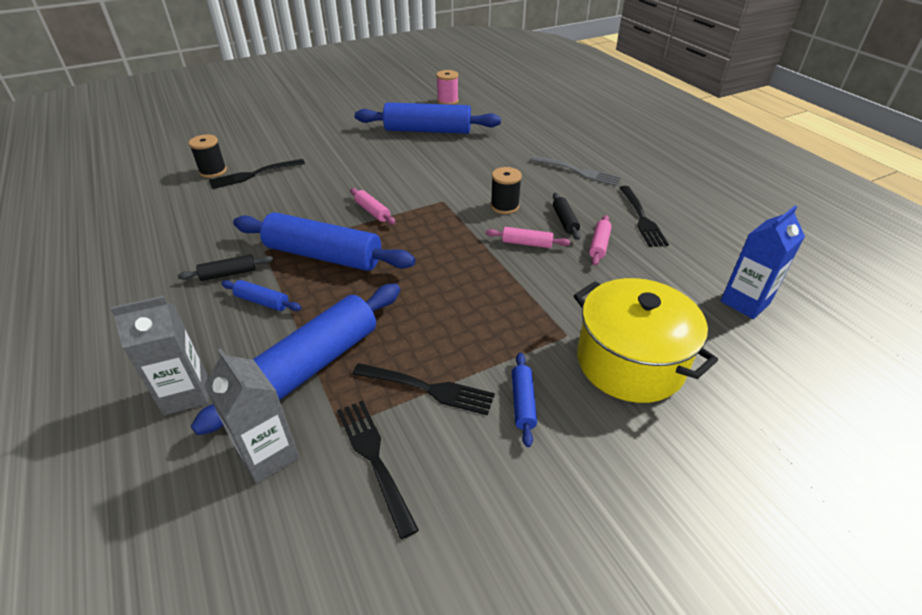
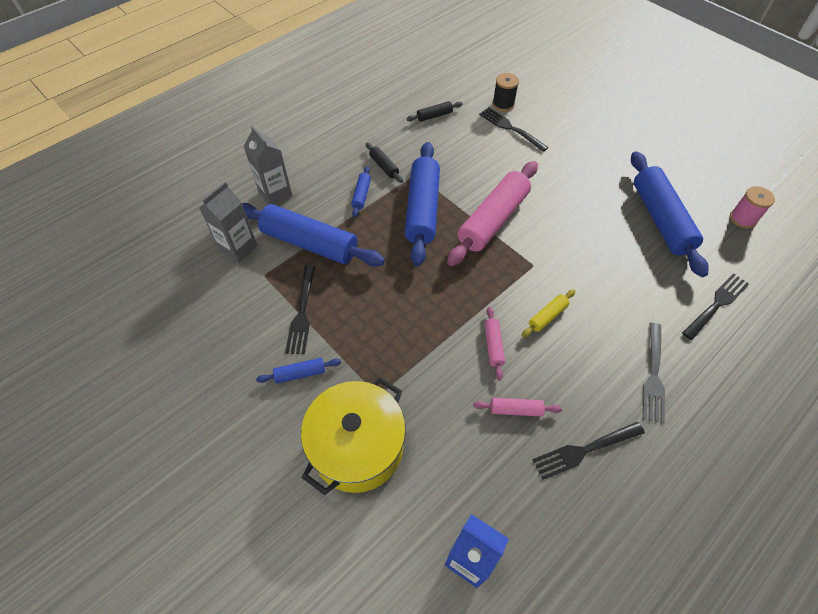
camera: 75 degrees right, 15 degrees up
black fork [337,400,419,539] -> black fork moved to [682,273,749,340]
pink rolling pin [350,188,396,225] -> pink rolling pin [447,161,538,266], size x2.29
black spool [491,167,522,214] -> yellow rolling pin [522,289,576,338]
black rolling pin [553,193,581,240] -> black rolling pin moved to [407,101,463,122]

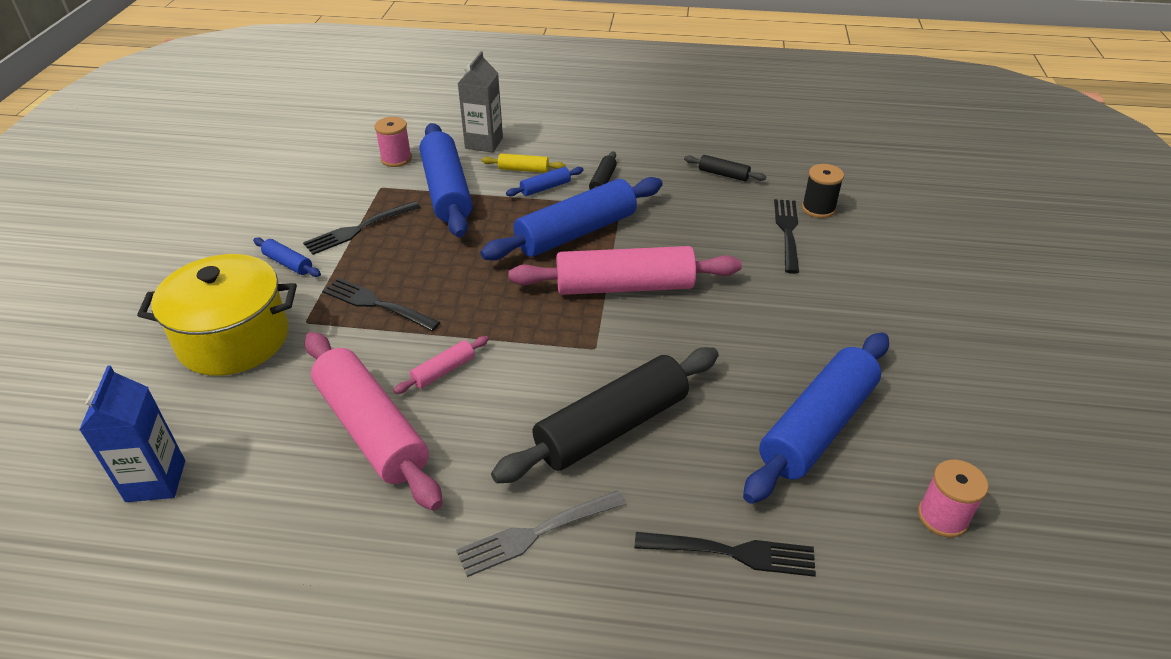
camera: 50 degrees right, 15 degrees down
grey carton [199,182,258,263] -> pink spool [374,117,412,167]
pink rolling pin [473,398,562,416] -> pink rolling pin [305,332,442,511], size x2.29
yellow rolling pin [522,289,576,338] -> yellow rolling pin moved to [482,154,565,173]
black fork [533,422,645,480] -> black fork moved to [322,278,440,331]
none -> black rolling pin [491,347,719,483]

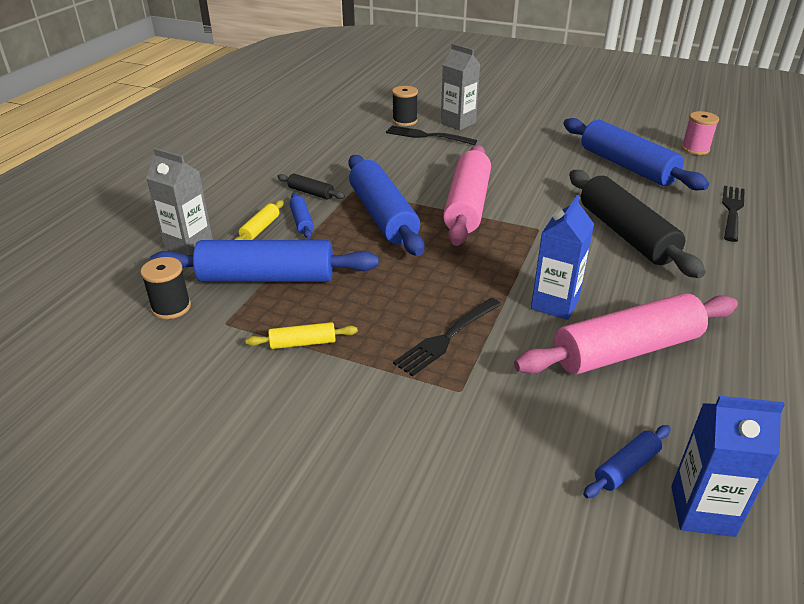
camera: 75 degrees left, 5 degrees down
yellow pot [137,254,297,376] -> none
blue rolling pin [253,237,321,277] -> blue rolling pin moved to [583,425,671,498]
black fork [303,201,420,255] -> yellow rolling pin [245,322,358,349]
pink spool [374,117,412,167] -> black spool [140,257,191,319]
pink rolling pin [393,336,489,394] -> blue carton [531,195,594,320]
grey fork [456,490,626,577] -> none
black rolling pin [684,155,766,181] -> none
none -> grey carton [441,43,480,130]

